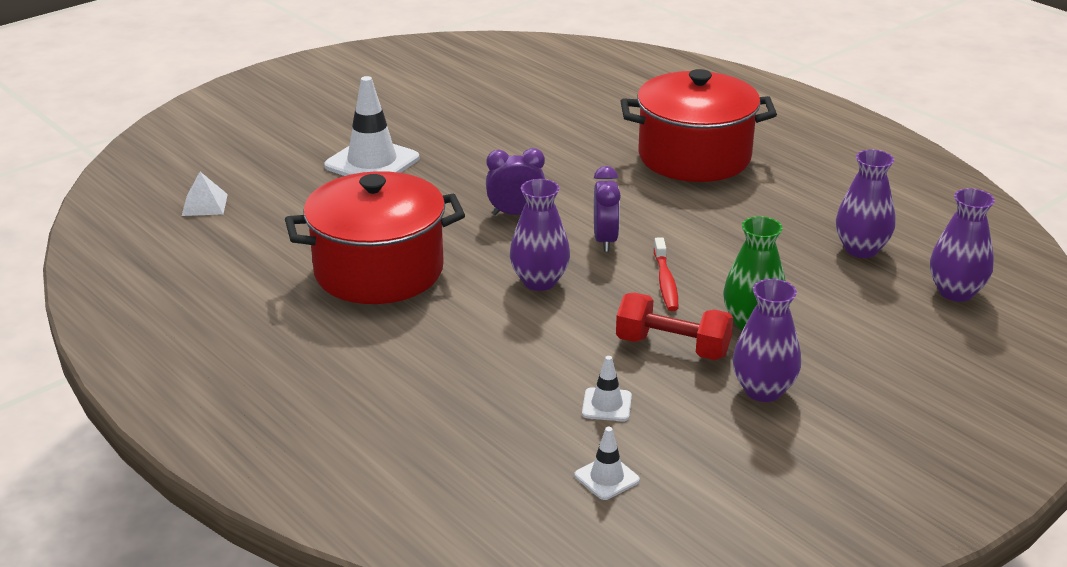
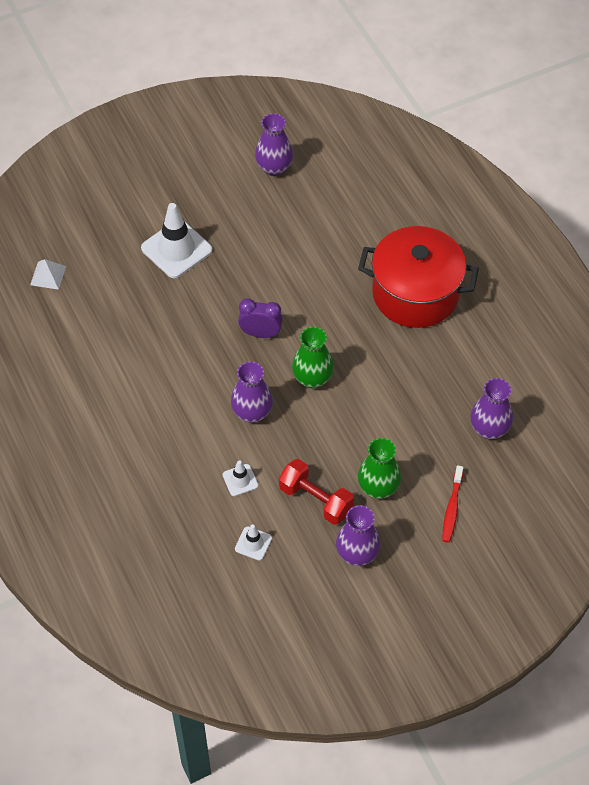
camera: 15 degrees right, 25 degrees up
red pot [285,171,465,304] -> none
white traffic cone [575,427,640,500] -> white traffic cone moved to [223,460,258,496]
purple clock [594,166,621,252] -> green vase [292,327,334,388]
red toothbrush [654,237,678,311] -> red toothbrush moved to [442,465,464,543]
purple vase [930,188,995,302] -> purple vase moved to [255,113,293,176]

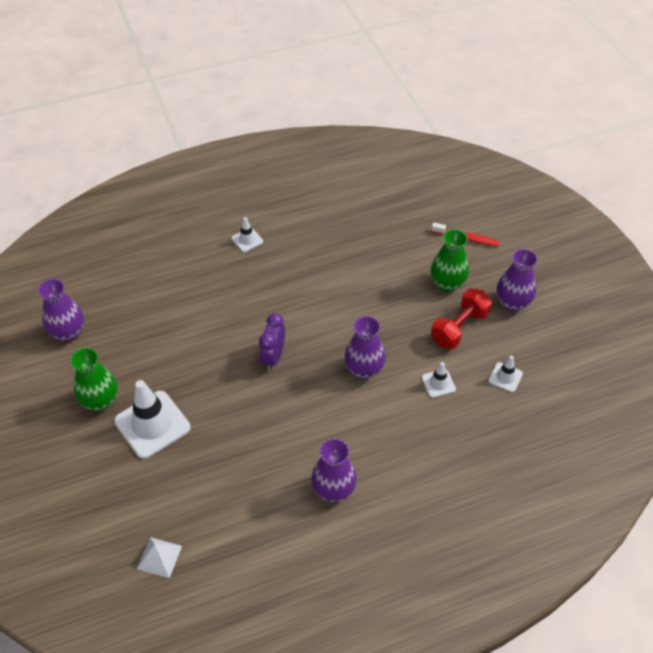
camera: 85 degrees left, 5 degrees down
green vase [292,327,334,388] -> green vase moved to [70,348,118,411]
red pot [358,226,479,328] -> white traffic cone [232,217,263,252]
purple vase [470,378,513,439] -> purple vase moved to [311,438,357,502]

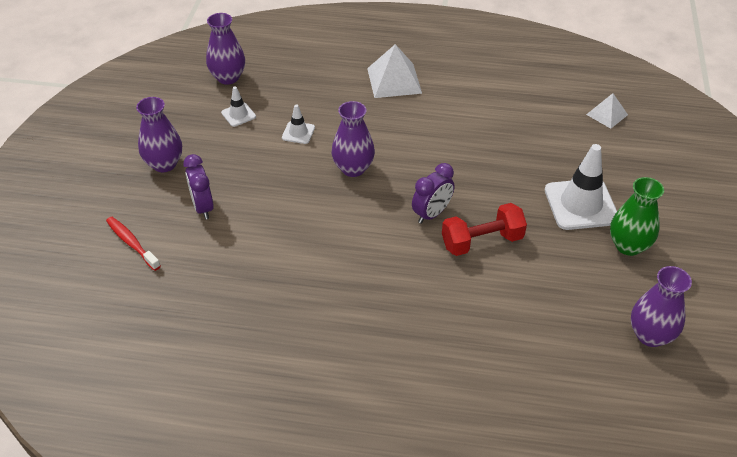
camera: 150 degrees left, 5 degrees down
white traffic cone [232,217,263,252] -> none
purple vase [311,438,357,502] -> purple vase moved to [206,13,245,85]
green vase [431,229,469,292] -> purple clock [183,154,214,219]
red dumbbell [431,288,492,349] -> red dumbbell moved to [442,203,527,256]
none -> white pyramid [367,44,422,98]

